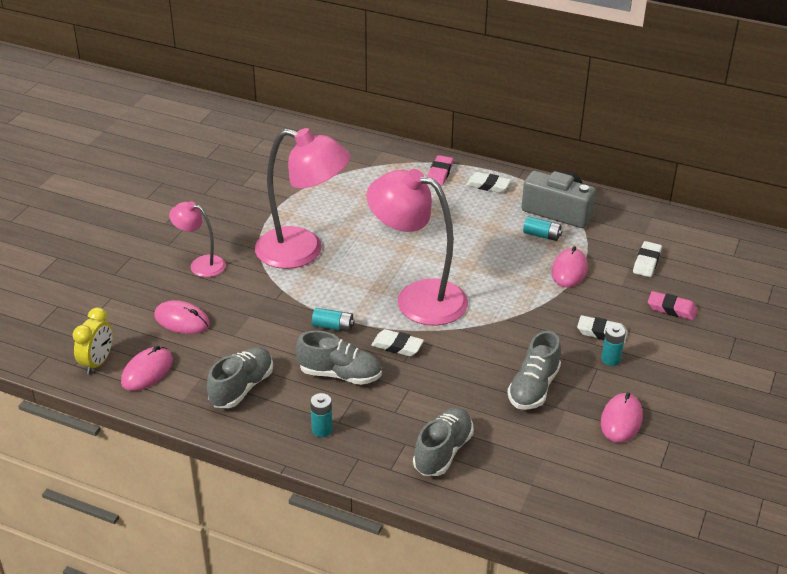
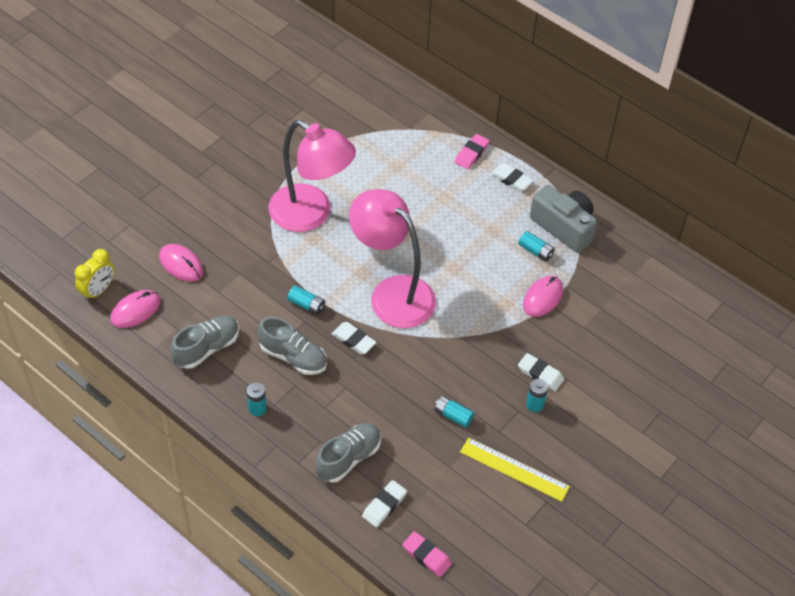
camera: 15 degrees right, 15 degrees up
pink lamp [169,201,226,277] -> none
grey shoe [507,331,561,410] -> turquoise battery [434,396,474,428]
pink mouse [601,392,643,443] -> yellow ruler [460,438,570,502]
white eraser [633,241,662,277] -> white eraser moved to [362,480,407,527]
pink eraser [648,291,697,320] -> pink eraser moved to [402,531,452,577]

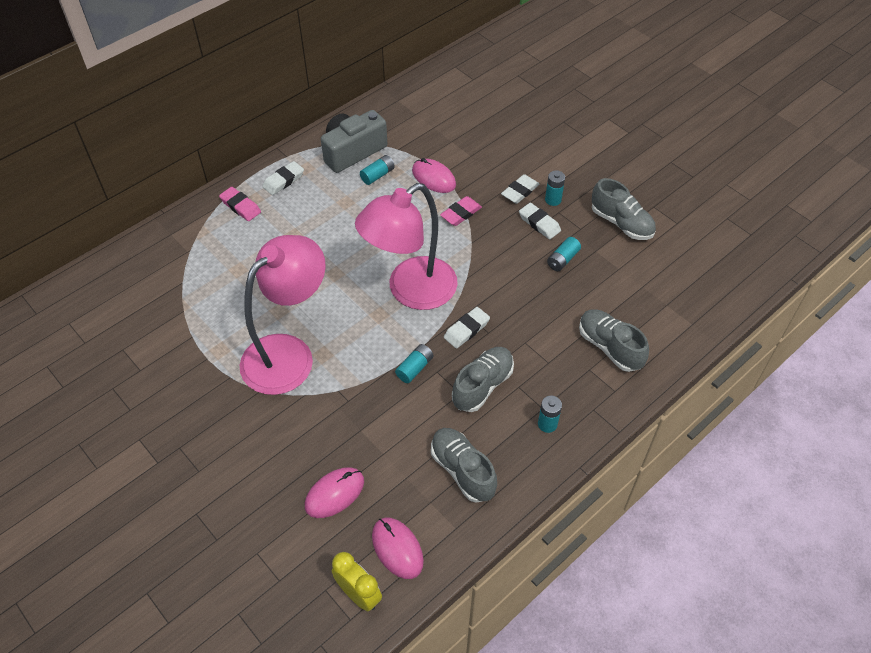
camera: 80 degrees left, 0 degrees up
white eraser [362,480,407,527] -> white eraser moved to [519,203,561,239]
pink eraser [402,531,452,577] -> pink eraser moved to [440,196,482,226]
yellow ruler [460,438,570,502] -> grey shoe [592,178,656,240]

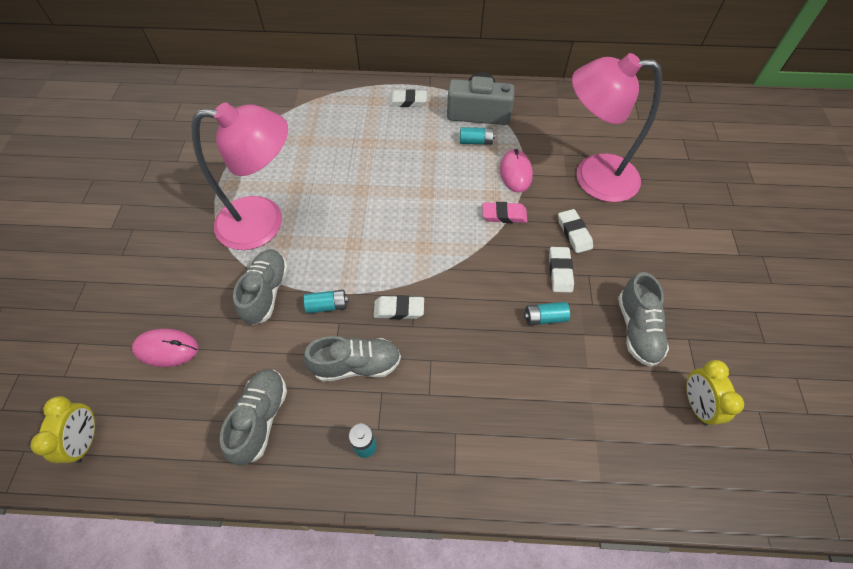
camera: 45 degrees right, 5 degrees up
pink eraser [219,187,261,221] -> none
pink lamp [355,183,458,310] -> pink lamp moved to [572,53,662,202]
pink mouse [372,518,424,579] -> none
white eraser [501,174,540,204] -> white eraser turned 75 degrees clockwise [558,209,593,253]
turquoise battery [545,170,565,206] -> none
grey shoe [579,310,649,372] -> grey shoe moved to [233,249,288,325]
none -> yellow clock [686,360,744,426]

